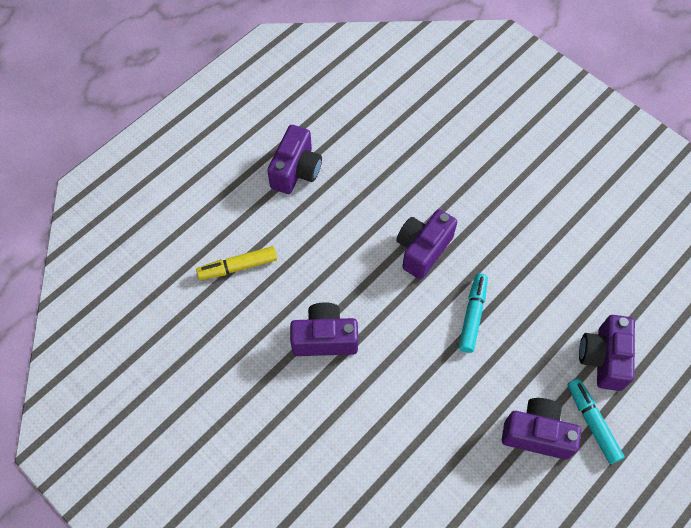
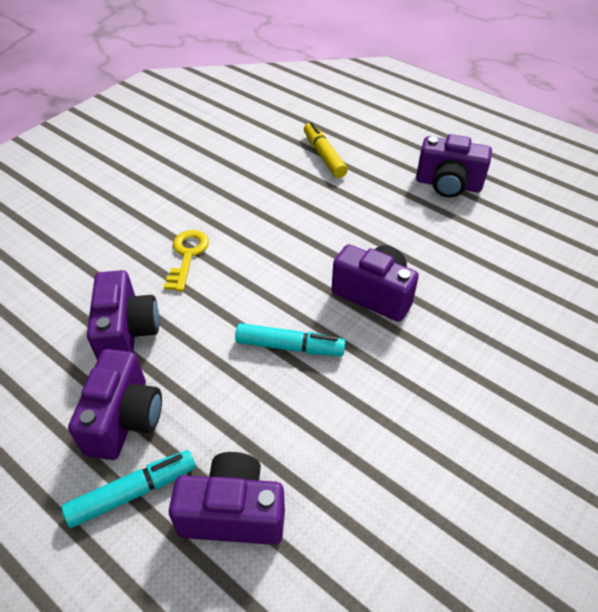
camera: 85 degrees right, 15 degrees down
purple camera [290,302,358,356] -> purple camera moved to [87,270,159,360]
none -> yellow key [164,230,209,291]

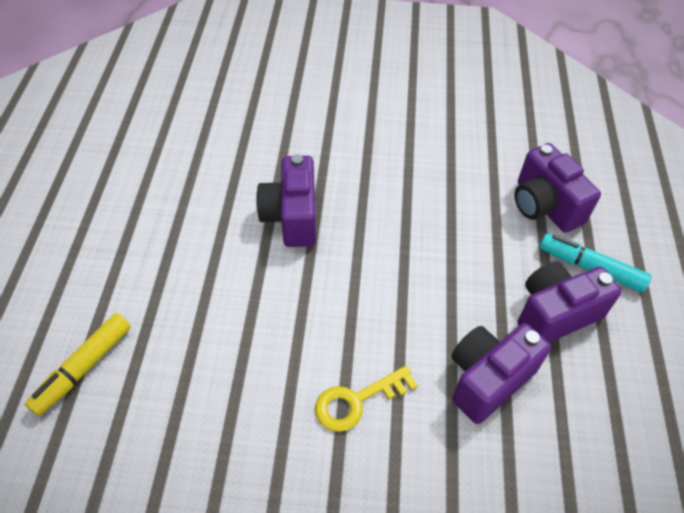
camera: 125 degrees left, 5 degrees up
turquoise marker [235,323,346,356] -> none
purple camera [416,134,492,198] -> none

